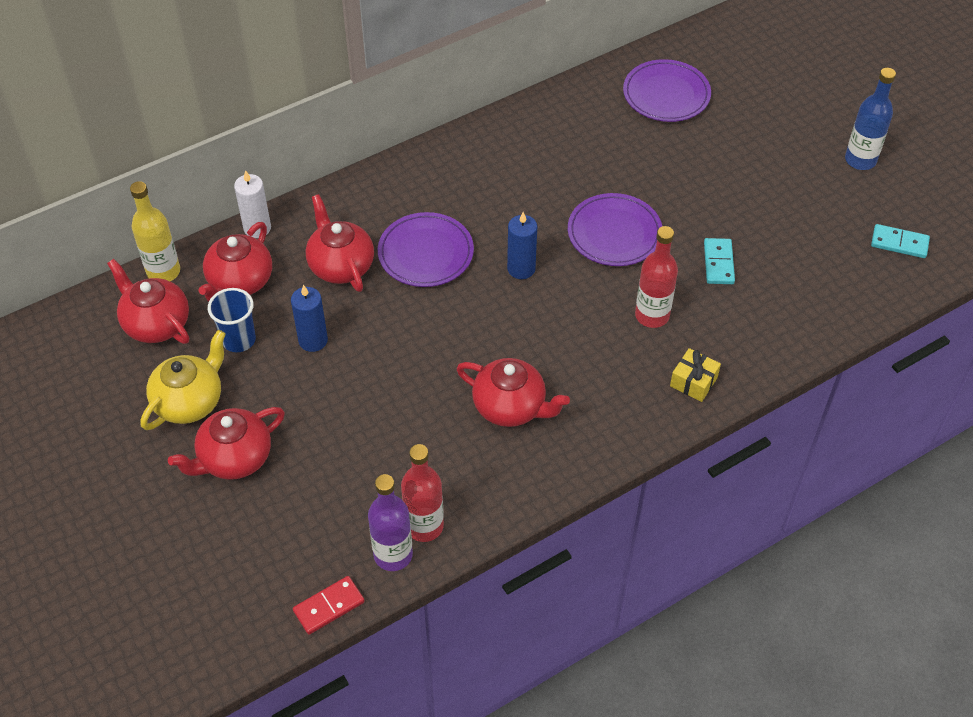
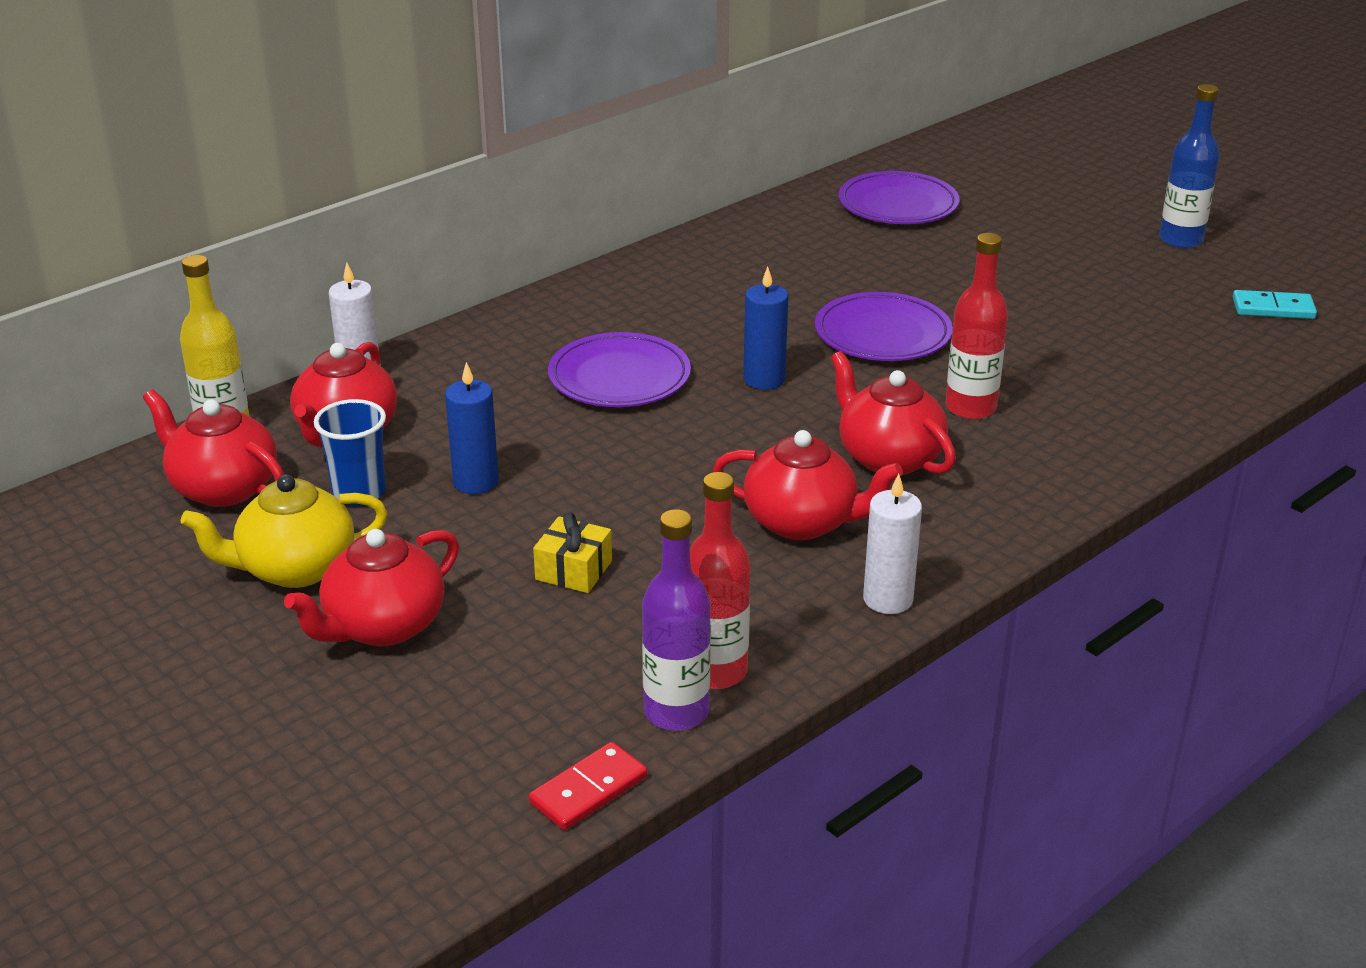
camera: 10 degrees left, 20 degrees down
yellow teapot [140,330,226,430] -> yellow teapot turned 135 degrees counterclockwise [181,474,387,588]
red teapot [306,194,374,292] -> red teapot moved to [831,351,956,475]
yellow gift [670,348,721,402] -> yellow gift moved to [533,512,612,593]
turquoise domino [704,238,735,284] -> none
none -> white candle [863,473,922,614]

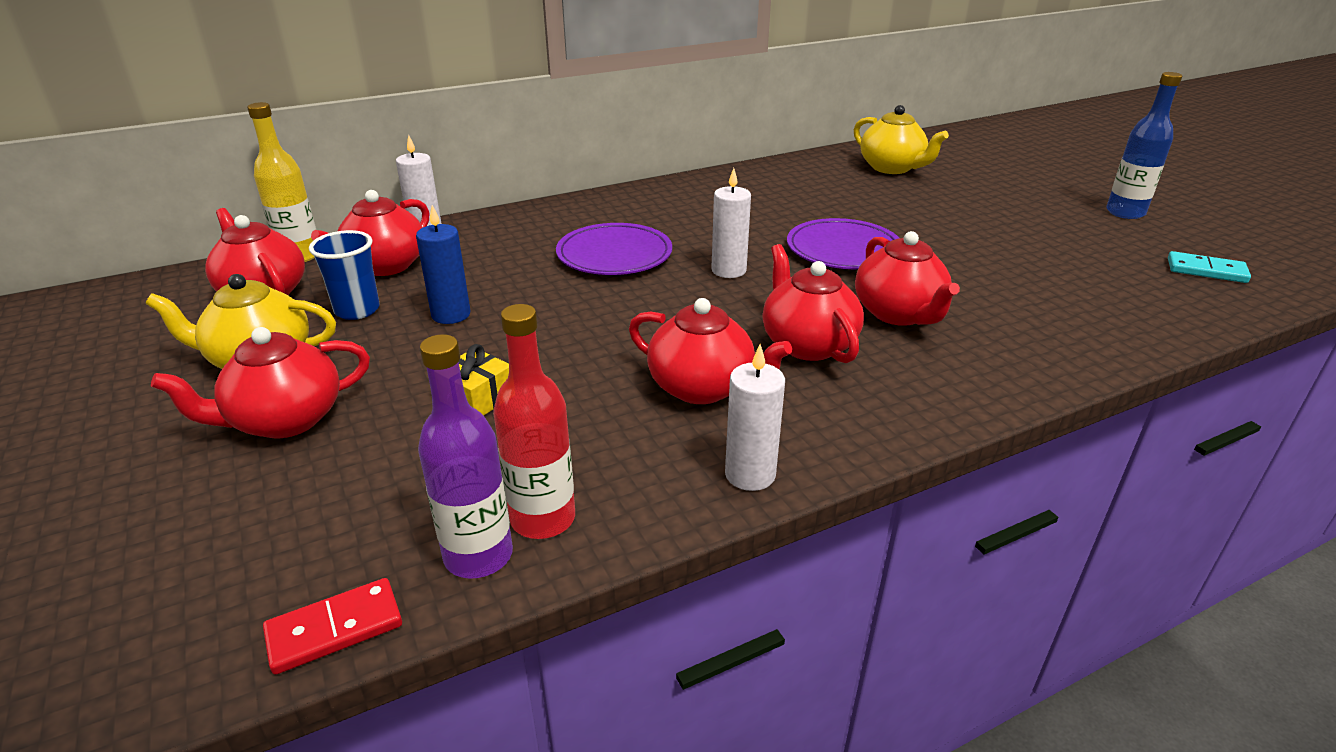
camera: 15 degrees right, 0 degrees up
blue candle [743,266,788,390] -> white candle [711,168,751,278]
purple plate [839,171,959,224] -> yellow teapot [854,105,949,174]
red bottle [945,233,1008,419] -> red teapot [855,231,960,326]

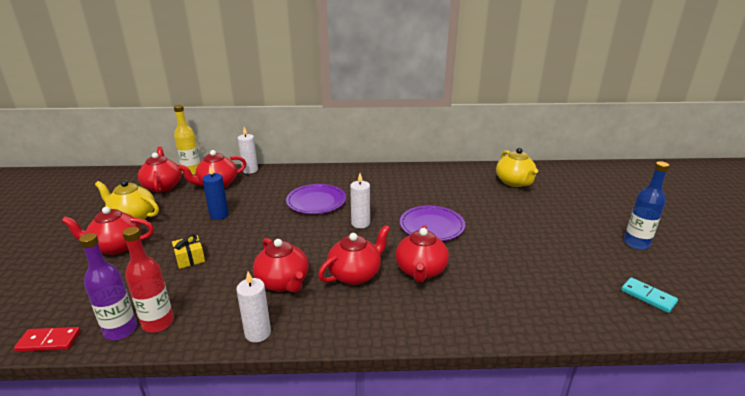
camera: 25 degrees right, 5 degrees down
blue cup [309,230,380,320] -> none
red teapot [762,244,864,363] -> red teapot turned 45 degrees clockwise [318,225,390,285]

